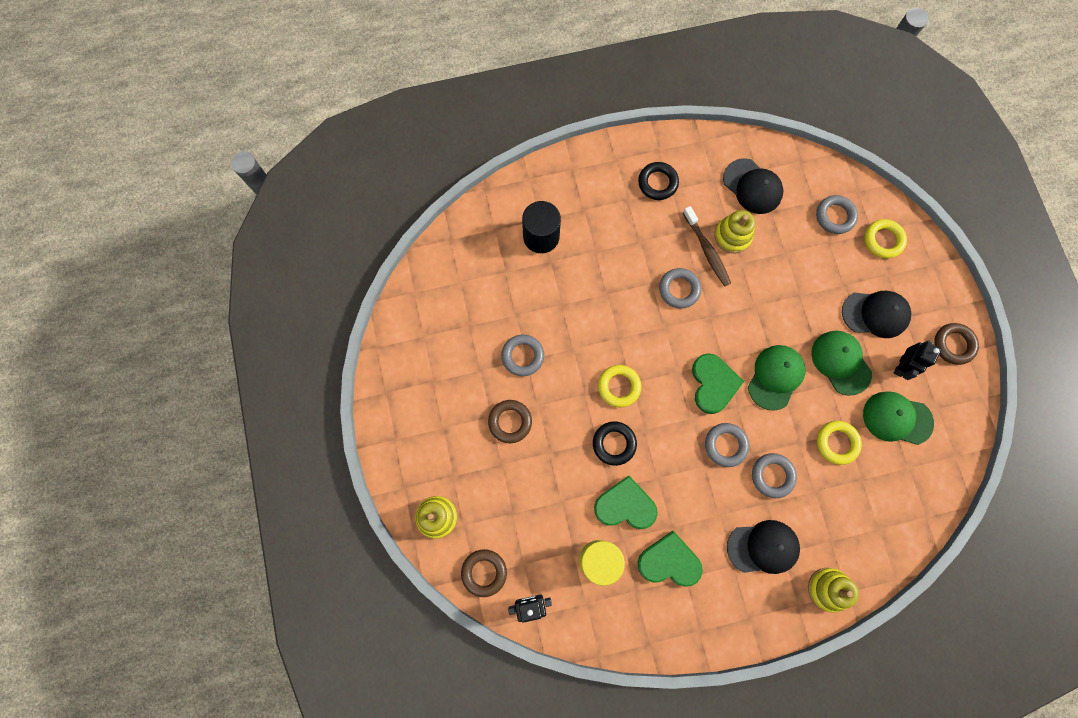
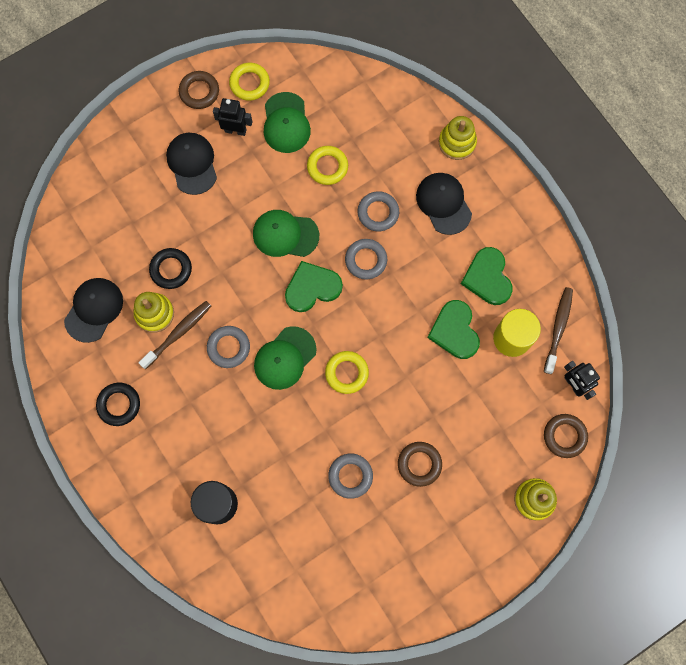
camera: 110 degrees left, 0 degrees up
black ring [593,421,637,466] -> black ring moved to [149,248,192,289]
green cap [811,331,872,396] -> green cap moved to [254,326,317,390]
grey ring [816,195,858,234] -> none
yellow ring [864,219,907,259] -> yellow ring moved to [229,63,270,101]
none -> brown toothbrush [544,287,573,374]

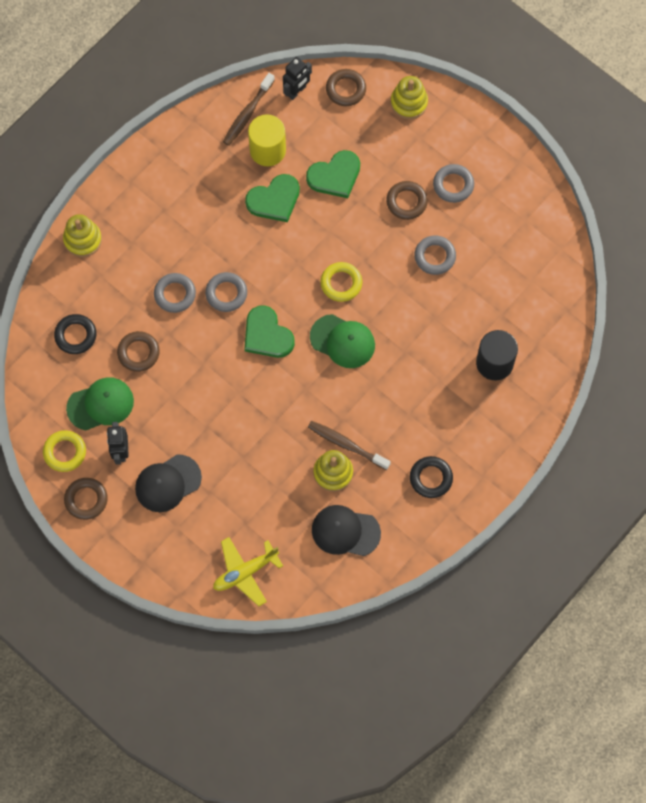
camera: 105 degrees left, 5 degrees down
black ring [149,248,192,289] -> black ring moved to [54,314,97,354]
grey ring [207,326,250,368] -> grey ring moved to [433,164,474,203]
green cap [253,210,319,257] -> none
yellow ring [307,146,348,185] -> brown ring [117,331,160,372]
black cap [416,173,472,235] -> none
green heart [461,247,513,305] -> green heart moved to [306,150,360,198]
brown toothbrush [544,287,573,374] -> brown toothbrush turned 60 degrees counterclockwise [223,73,275,146]
none -> yellow plane [213,537,283,607]

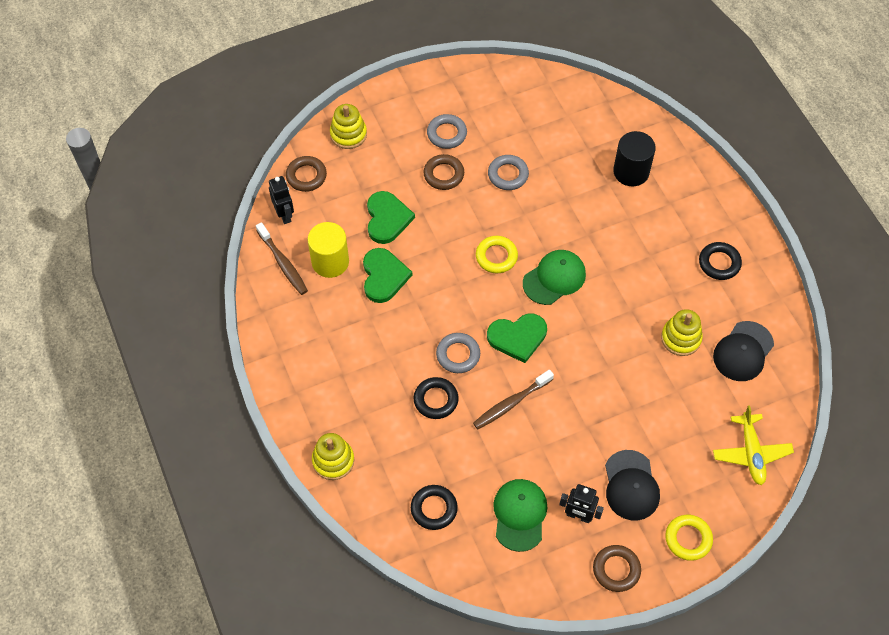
camera: 65 degrees left, 10 degrees down
yellow ring [43,430,86,472] -> yellow ring moved to [665,515,713,561]
brown ring [117,331,160,372] -> none
grey ring [154,273,196,313] -> black ring [414,377,459,419]
brown toothbrush [308,421,391,470] -> brown toothbrush moved to [473,370,554,429]

